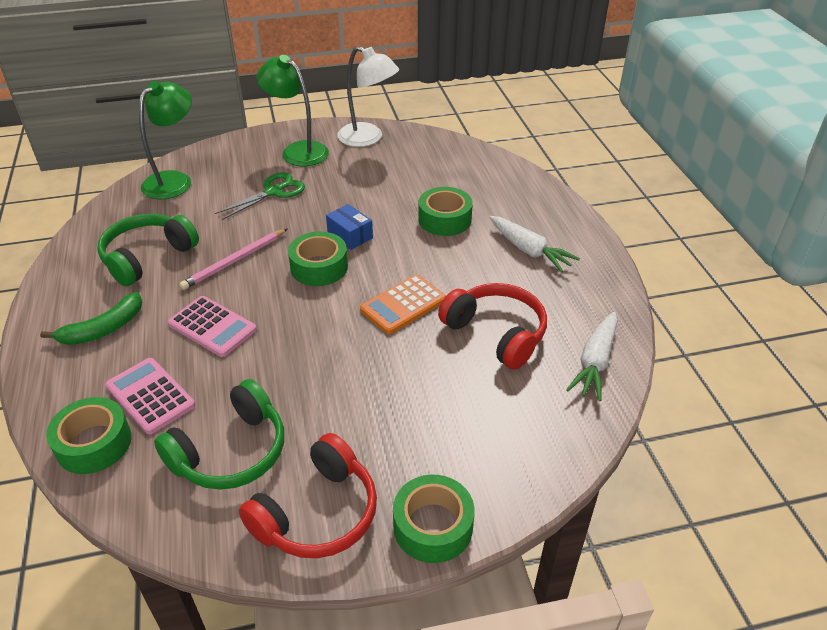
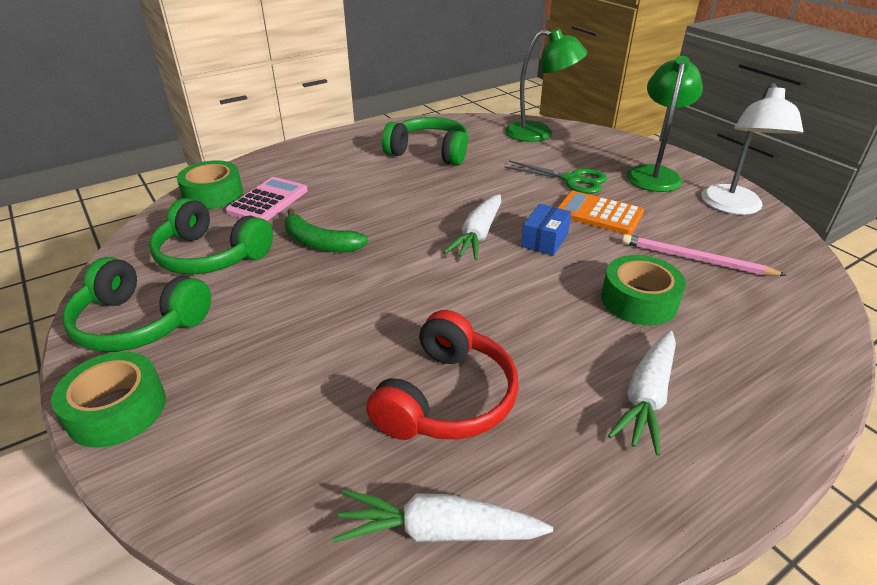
camera: 70 degrees right, 5 degrees down
green banana [40,292,142,345] -> green banana moved to [284,208,369,252]
pink calculator [168,296,257,357] -> none
pink pencil [179,229,287,290] -> pink pencil moved to [622,234,787,276]
red headphones [239,433,377,558] -> green headphones [62,257,211,352]
green tape [288,232,348,286] -> white carrot [444,194,501,260]
orange calculator [360,275,446,334] -> orange calculator moved to [557,191,644,235]

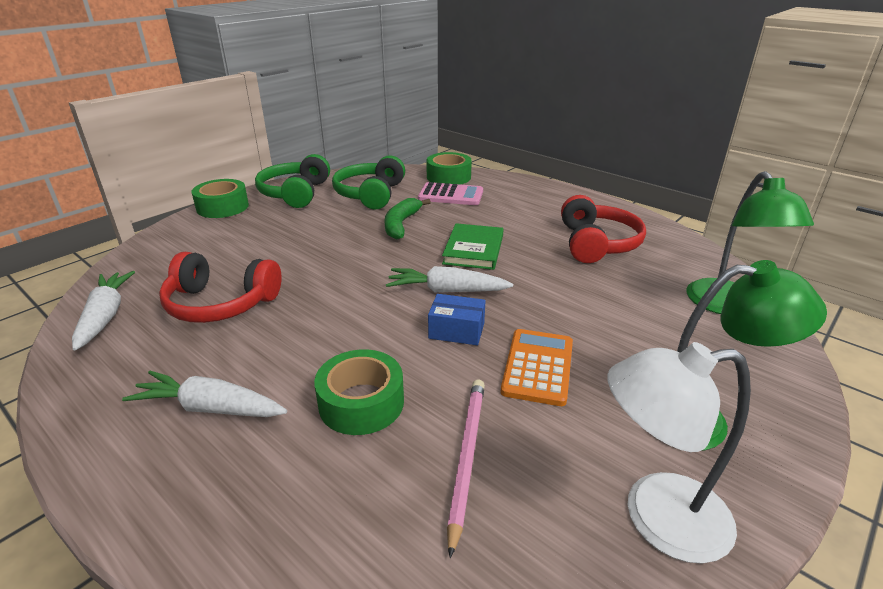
camera: 75 degrees right, 5 degrees down
green headphones [382,117,469,165] -> red headphones [561,195,646,263]
green scissors [504,161,607,194] -> none
none -> green book [442,223,504,270]

